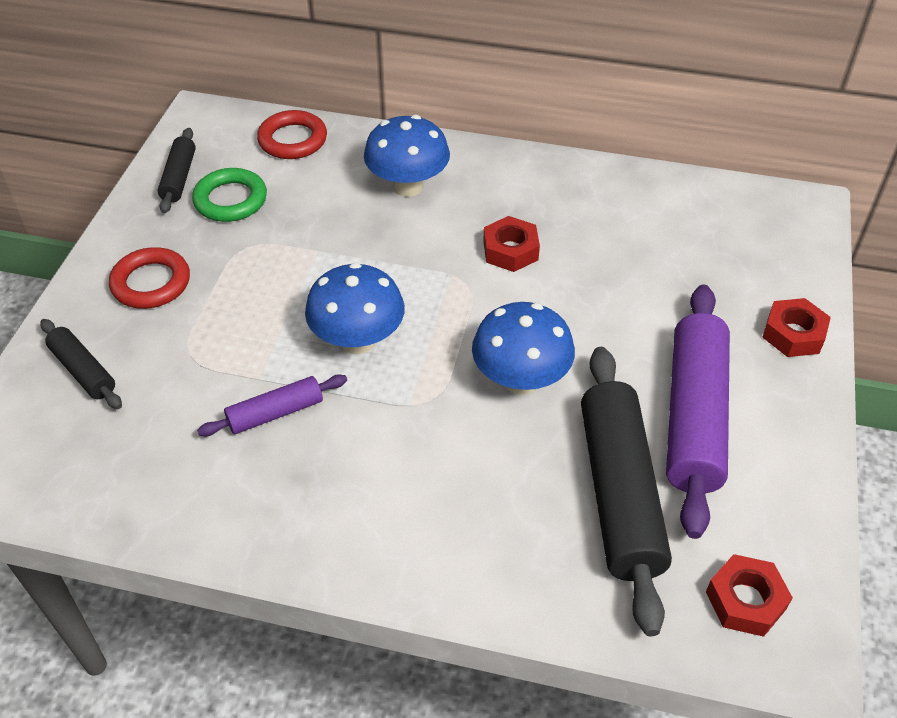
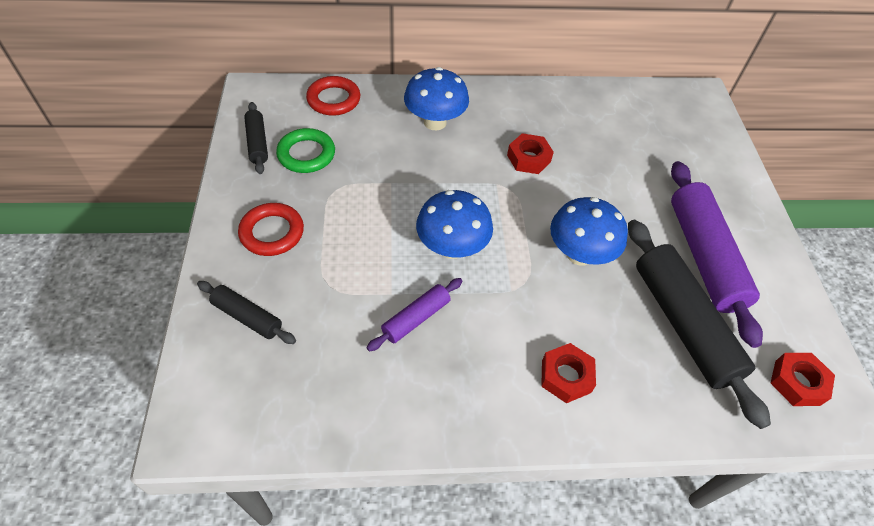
camera: 20 degrees left, 5 degrees up
red nut [762,298,831,357] -> red nut moved to [541,343,596,403]

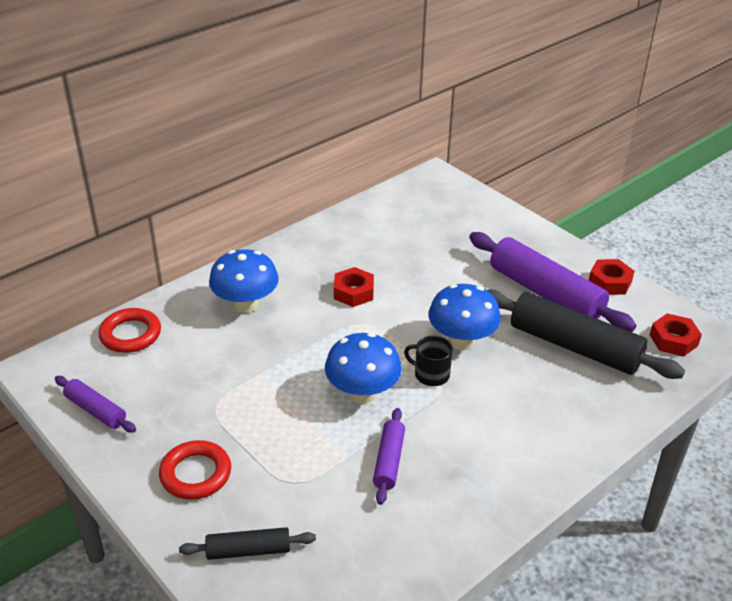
camera: 35 degrees left, 15 degrees down
black rolling pin [244,102,268,174] -> purple rolling pin [55,376,136,433]
green ring [276,128,335,173] -> none
red nut [541,343,596,403] -> red nut moved to [589,259,635,295]
none -> black mug [404,336,453,386]

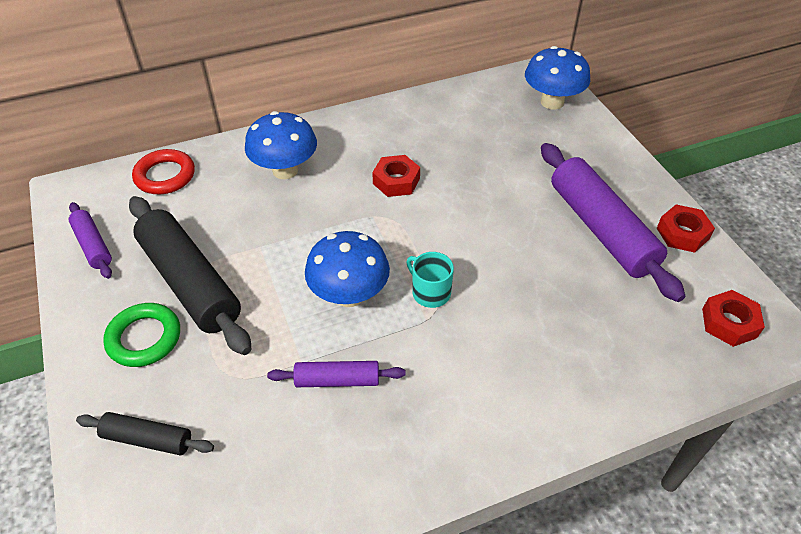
camera: 20 degrees right, 10 degrees up
red ring [159,440,231,500] -> green ring [103,303,180,367]
purple rolling pin [373,408,405,505] -> purple rolling pin turned 60 degrees clockwise [267,361,406,387]
black mug [404,336,453,386] -> turquoise mug [406,252,454,308]
blue mushroom [428,284,501,350] -> blue mushroom moved to [525,46,590,109]
black rolling pin [487,289,685,379] -> black rolling pin moved to [129,196,251,355]

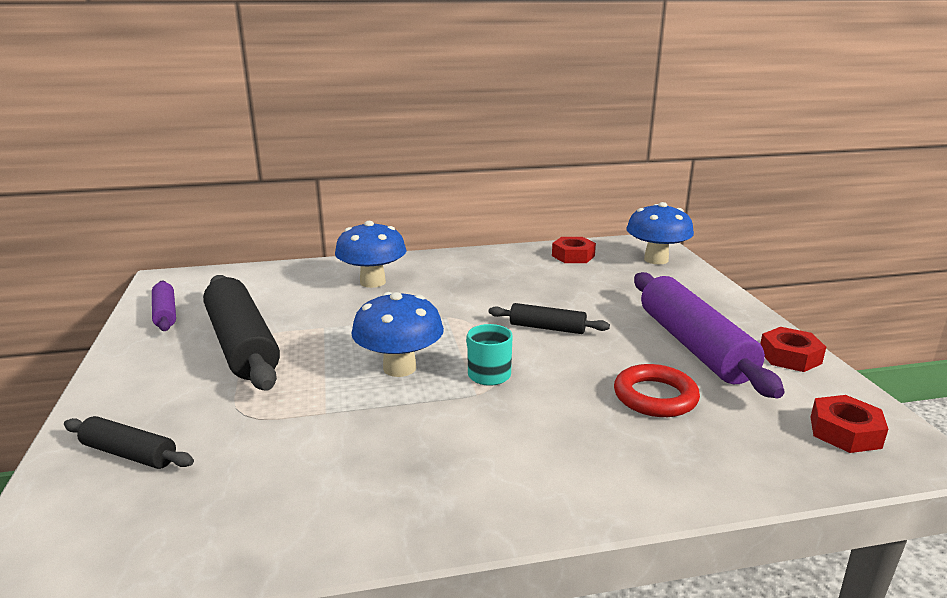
camera: 10 degrees right, 25 degrees down
green ring [103,303,180,367] -> none
red ring [132,149,195,194] -> red ring moved to [614,364,700,417]
purple rolling pin [267,361,406,387] -> none
red nut [372,155,420,197] -> red nut moved to [552,237,596,263]
none -> black rolling pin [489,303,610,334]

